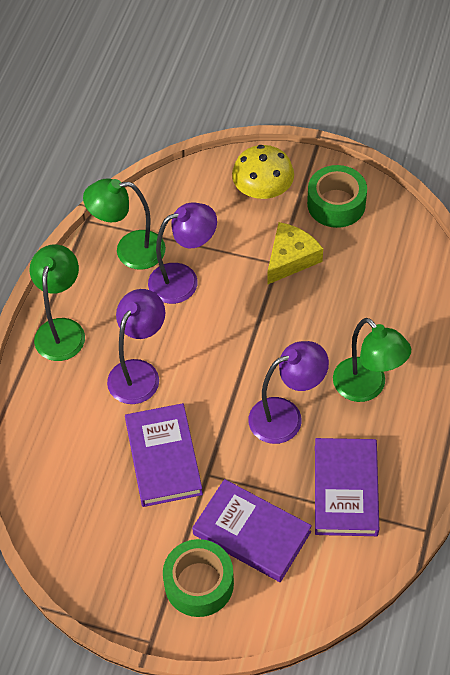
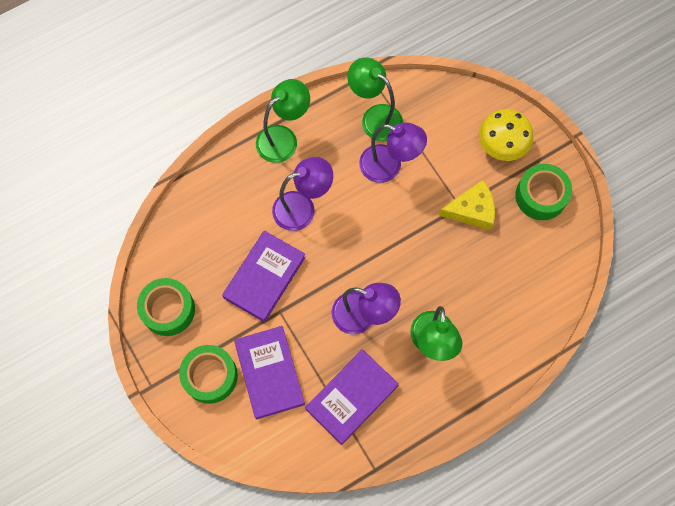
camera: 40 degrees right, 15 degrees up
none -> green tape [137,278,195,336]

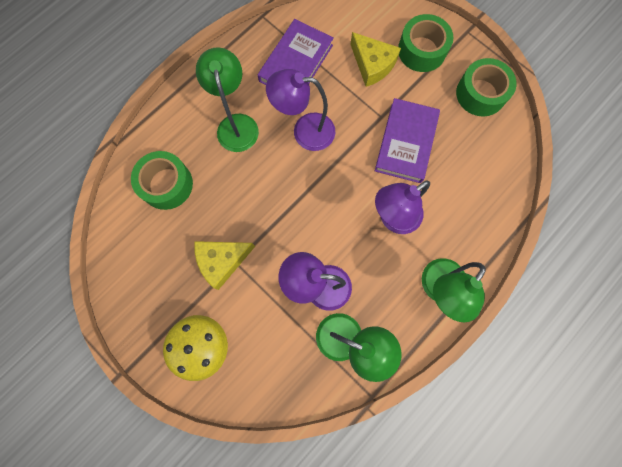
camera: 165 degrees right, 5 degrees up
purple book [234,326,305,419] -> yellow cheese [350,32,401,87]
green tape [515,164,572,220] -> green tape moved to [131,151,193,210]

